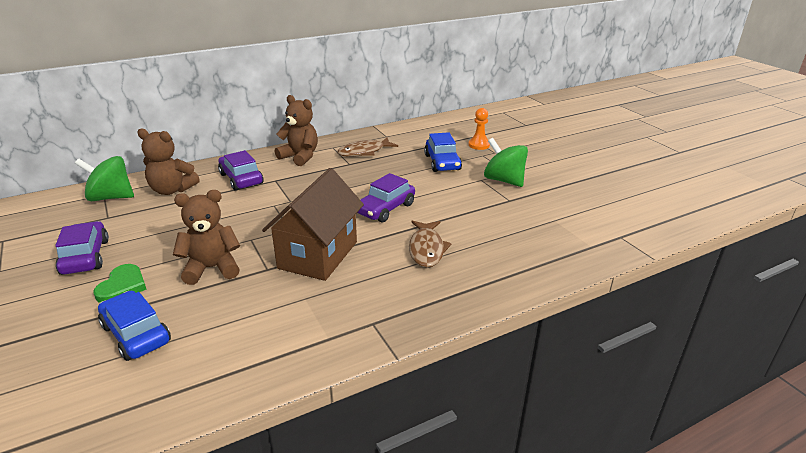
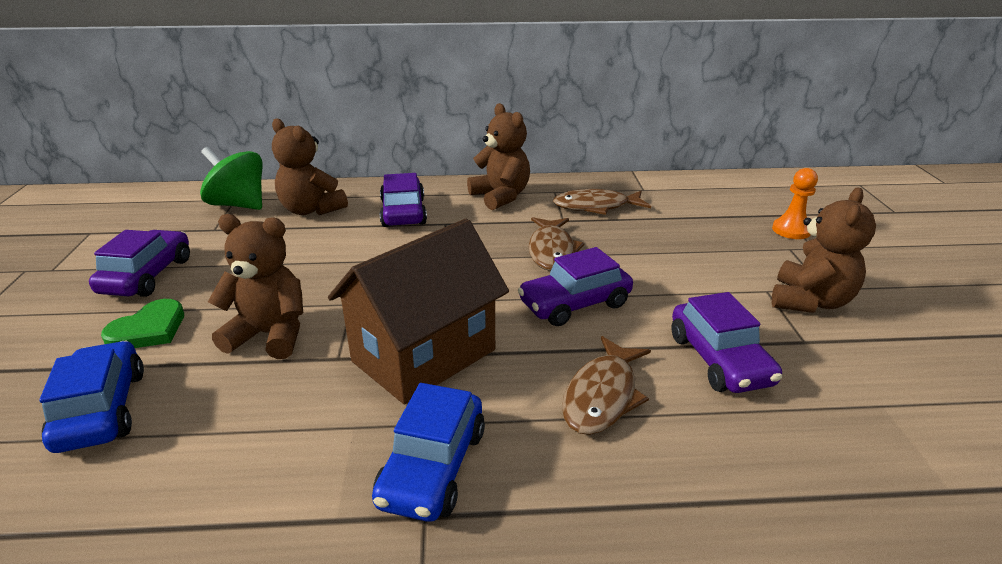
camera: 25 degrees right, 0 degrees up
blue car [424,132,462,172] -> blue car moved to [372,383,485,522]
green spinning top [484,138,528,187] -> brown teddy bear [772,187,876,313]
none -> brown fish [528,217,585,271]
none -> purple car [671,292,782,393]

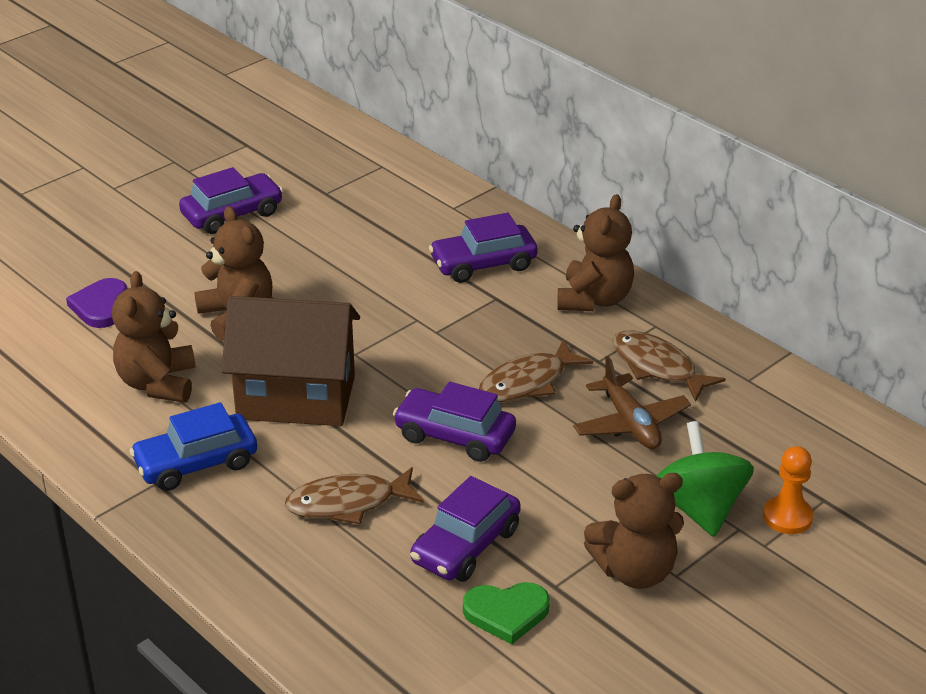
camera: 50 degrees right, 5 degrees up
blue car [39,340,144,453] -> purple heart [66,278,127,328]
green heart [101,299,184,348] -> green heart moved to [463,582,550,644]
green spinning top [200,147,263,210] -> green spinning top moved to [657,421,754,537]
brown teddy bear [272,118,348,215] -> brown teddy bear moved to [112,271,196,403]
purple car [380,173,427,227] -> purple car turned 150 degrees counterclockwise [429,213,537,283]
none -> brown plane [573,356,691,449]

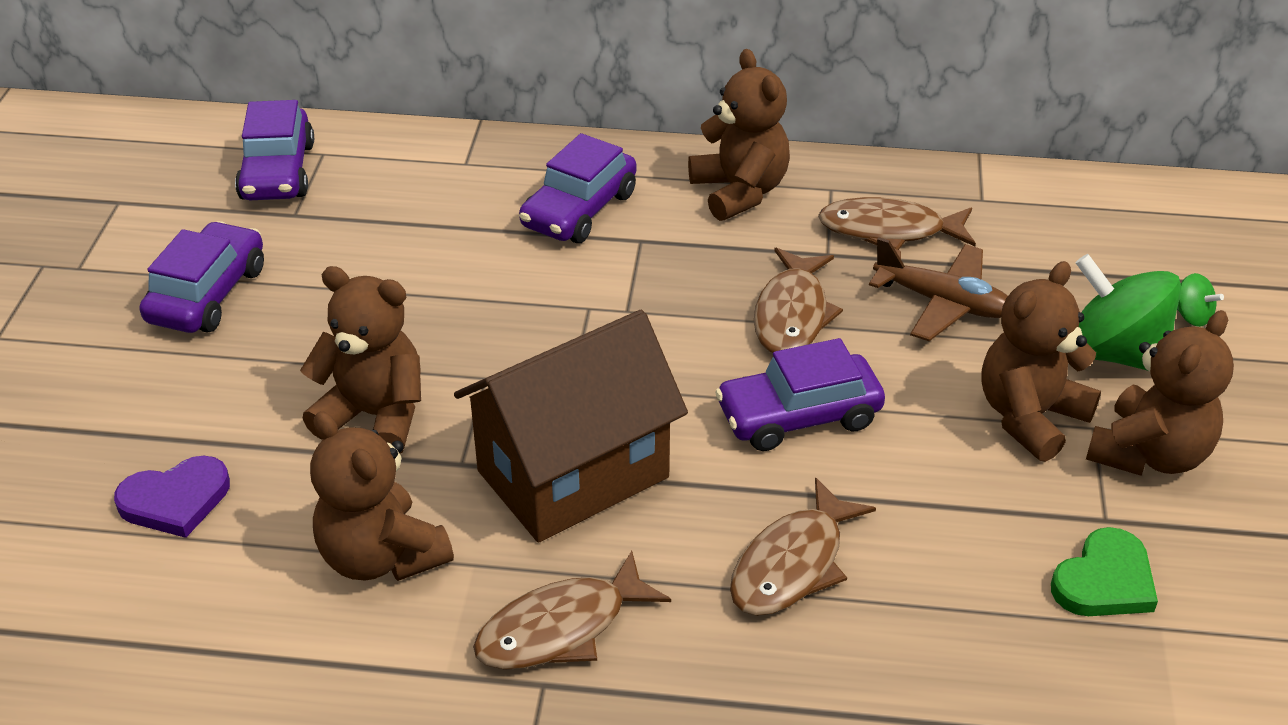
camera: 40 degrees left, 5 degrees up
purple heart [66,278,127,328] -> purple heart turned 75 degrees counterclockwise [114,456,230,538]
blue car [129,402,257,491] -> brown fish [473,551,671,670]
purple car [410,476,521,582] -> purple car moved to [235,100,314,200]
orange pawn [763,446,813,534] -> green spinning top [1177,273,1224,327]
none -> brown teddy bear [981,261,1101,462]

